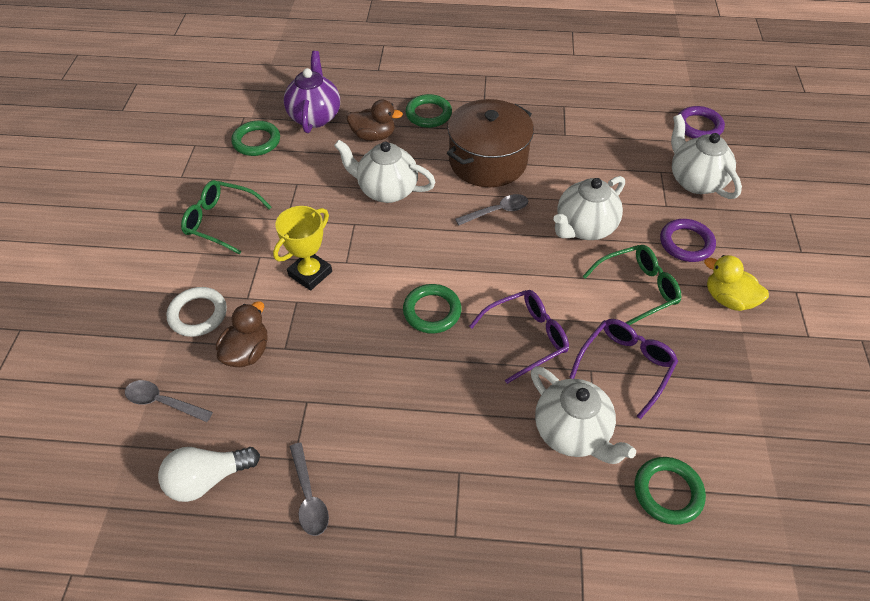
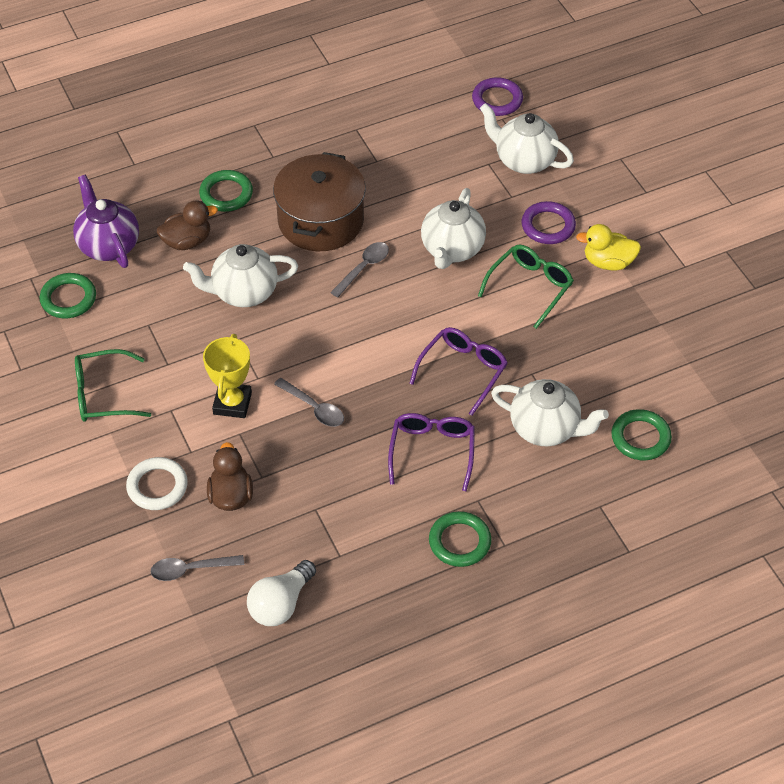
camera: 30 degrees left, 0 degrees up
grey spoon [290,442,329,536] -> grey spoon moved to [274,378,344,427]
green ring [403,284,461,333] -> green ring moved to [429,511,492,567]
purple glasses [569,319,678,419] -> purple glasses moved to [388,413,475,492]

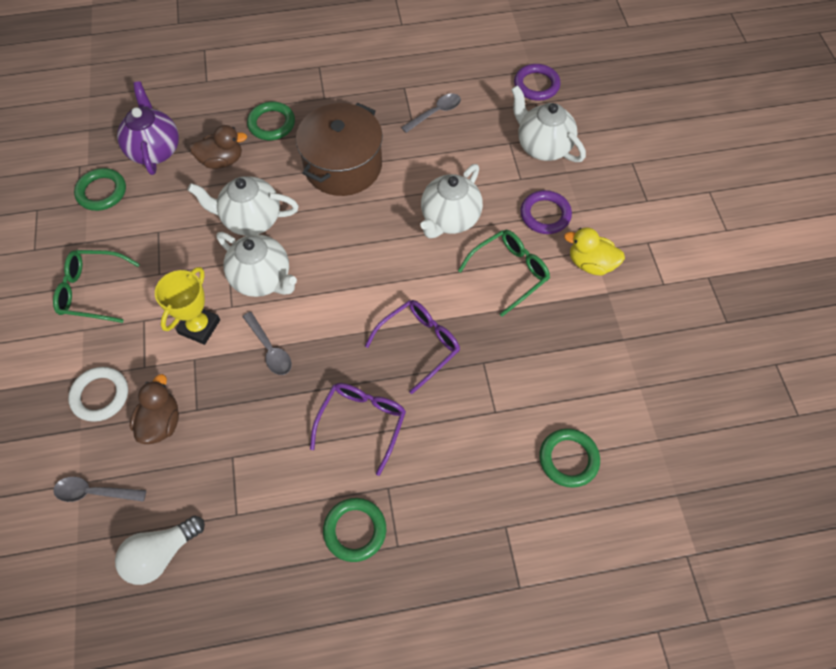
camera: 15 degrees right, 10 degrees up
grey spoon [330,242,389,298] -> grey spoon moved to [401,94,461,133]
white teapot [491,379,609,446] -> white teapot moved to [216,232,297,297]

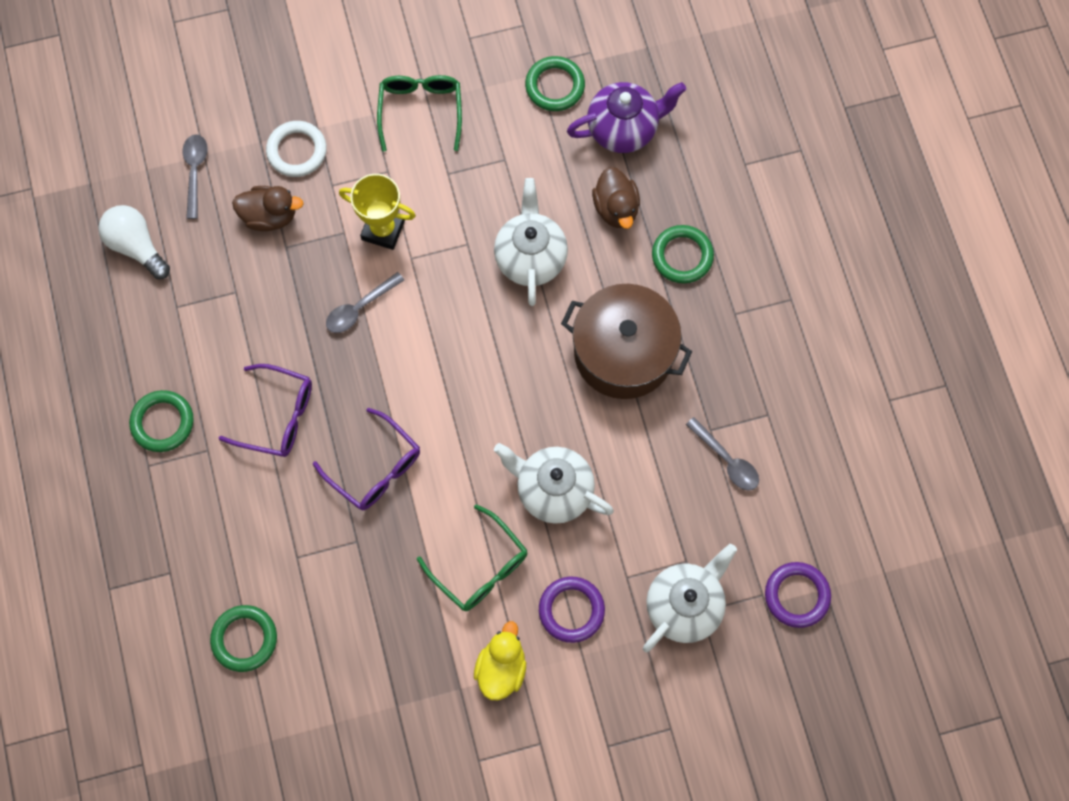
camera: 85 degrees right, 10 degrees up
white teapot [216,232,297,297] -> none

